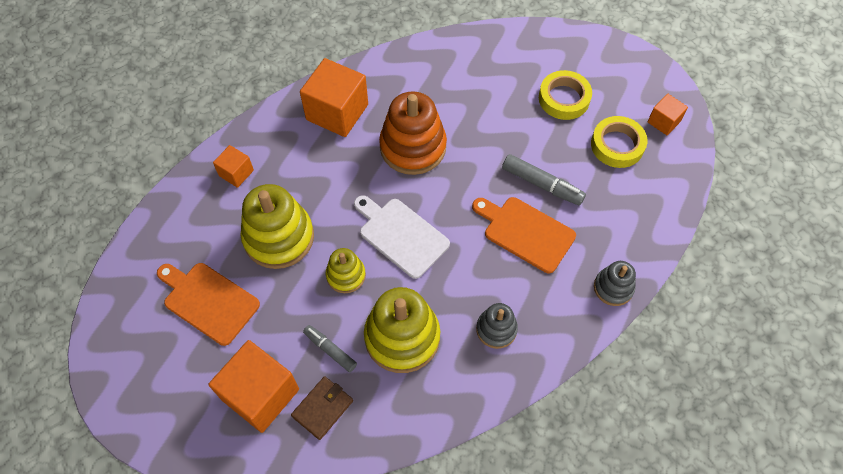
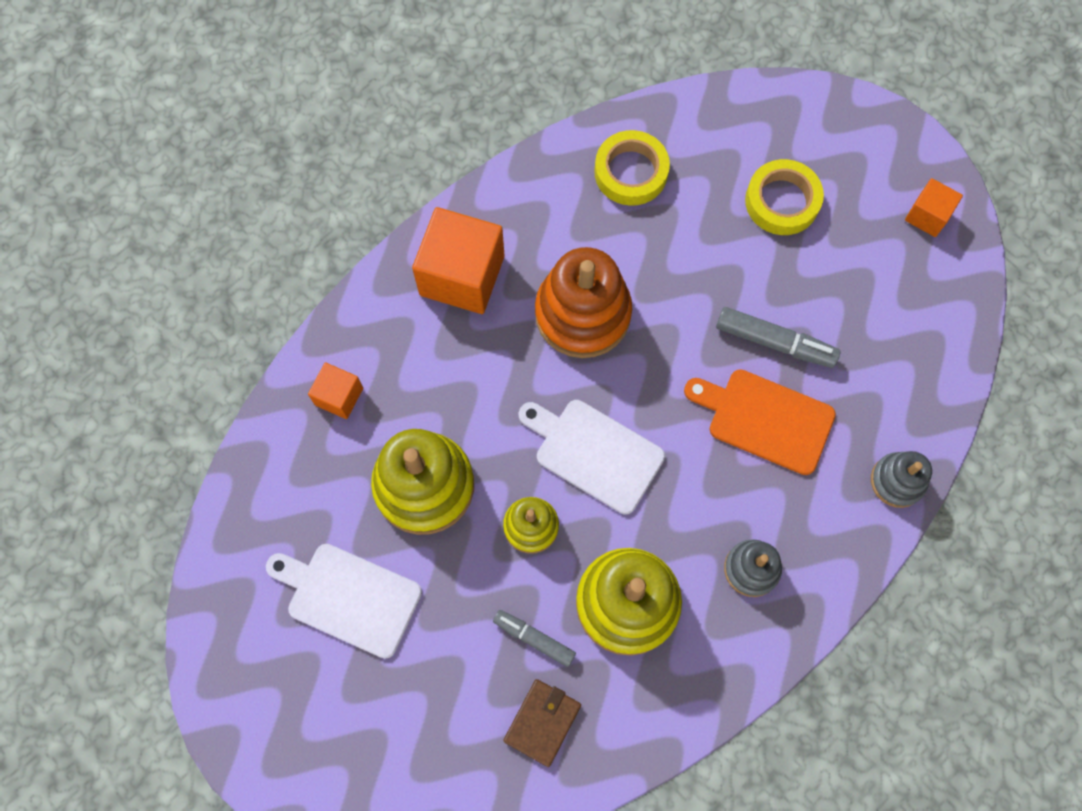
camera: 10 degrees left, 10 degrees up
orange cutting board [157,263,260,346] -> white cutting board [266,544,422,659]
orange cube [208,340,299,433] -> none
yellow tape [591,116,647,168] -> yellow tape moved to [594,130,670,206]

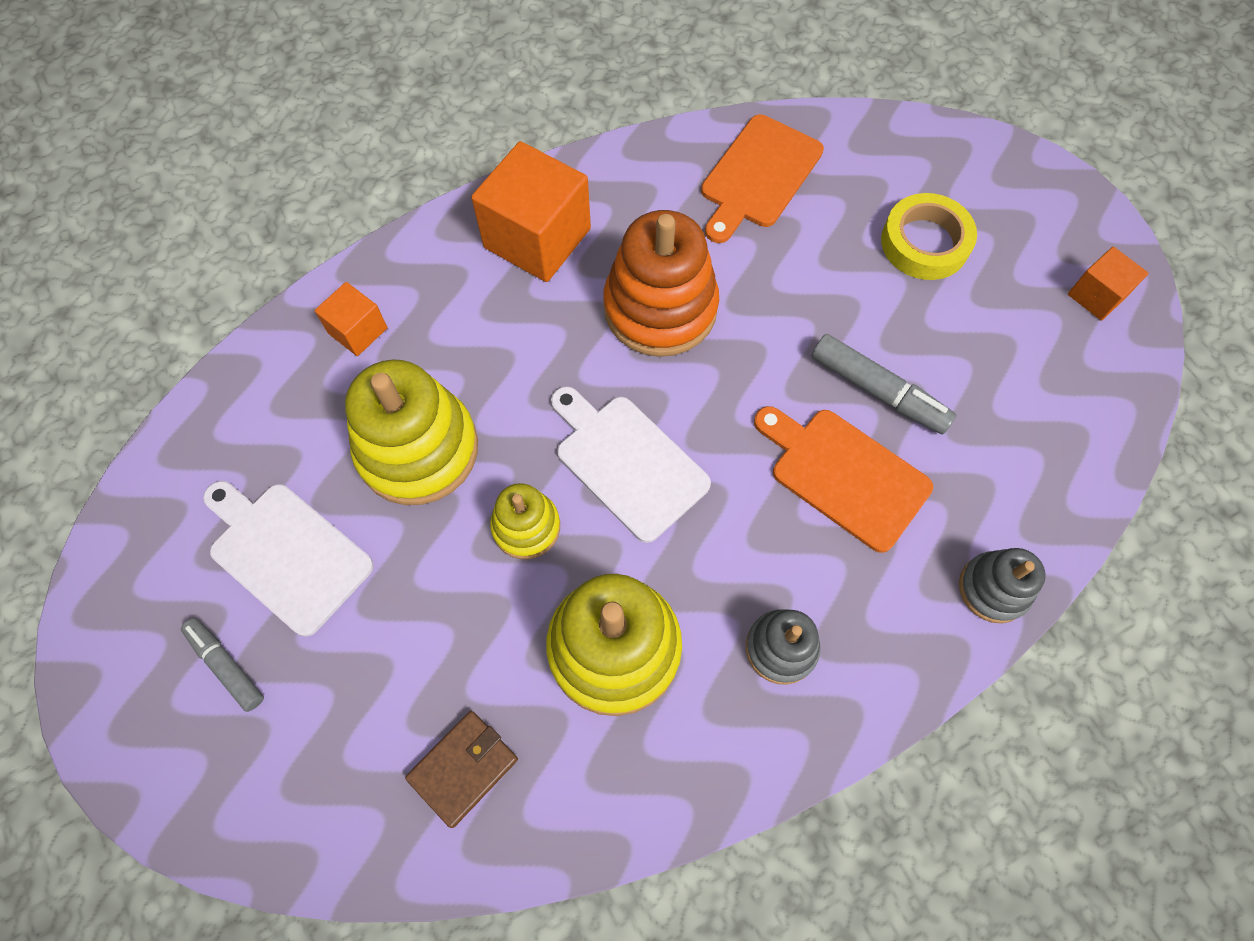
camera: 15 degrees right, 5 degrees down
grey marker [493,610,576,667] -> grey marker moved to [181,618,264,712]
yellow tape [594,130,670,206] -> orange cutting board [701,114,824,243]

